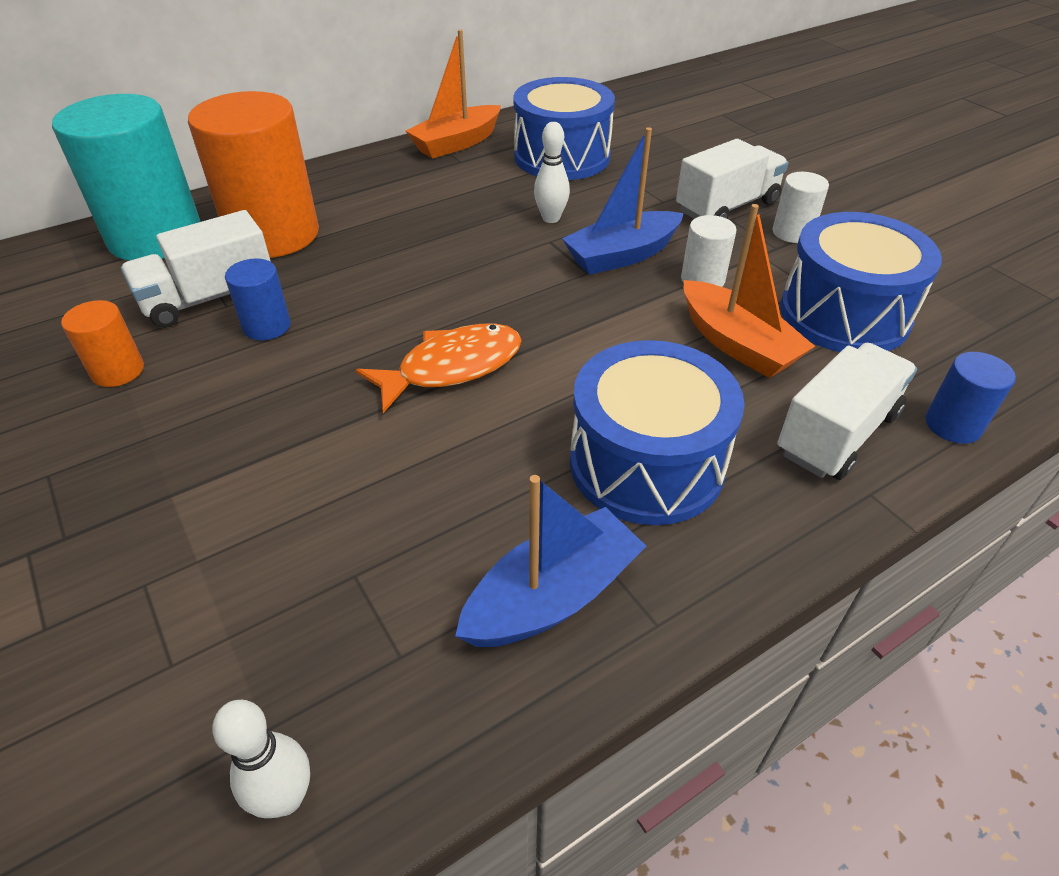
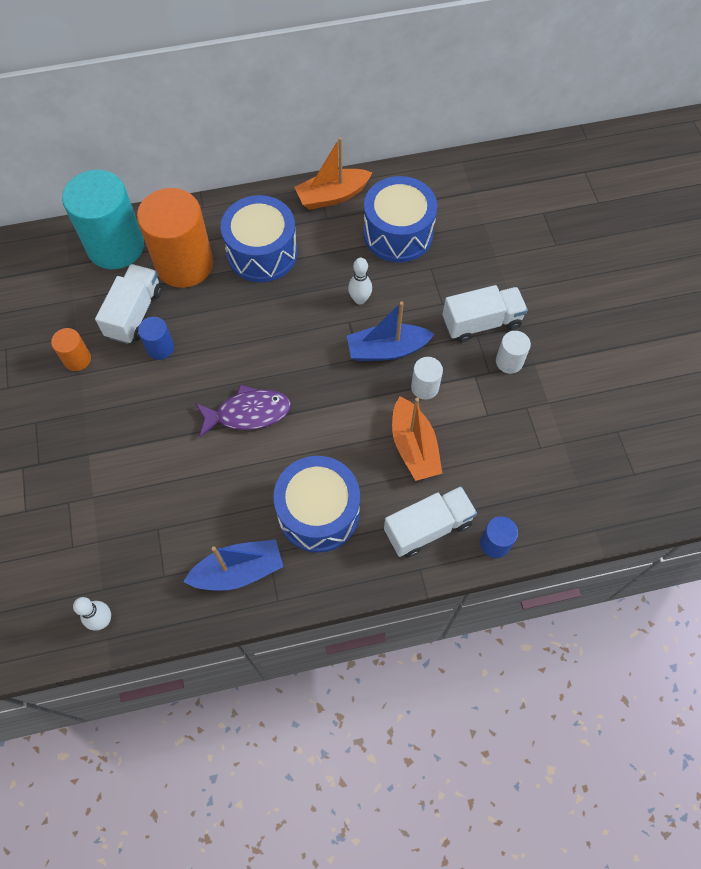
camera: 20 degrees right, 20 degrees up
white truck [121,210,271,328] -> white truck turned 120 degrees clockwise [95,264,162,344]
orange fish [356,324,522,413] -> purple fish [195,385,291,437]
blue drum [780,212,942,352] -> blue drum moved to [221,195,297,282]

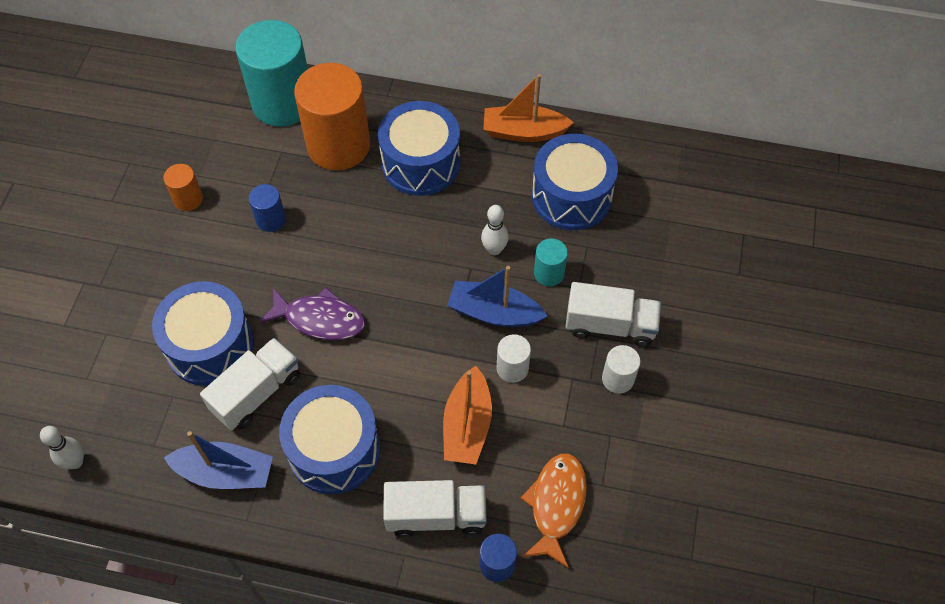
camera: 25 degrees right, 5 degrees down
white truck [95,264,162,344] -> white truck moved to [200,338,300,430]
none -> blue drum [152,281,254,386]
none -> orange fish [521,453,587,568]
none -> turquoise cylinder [534,238,568,286]

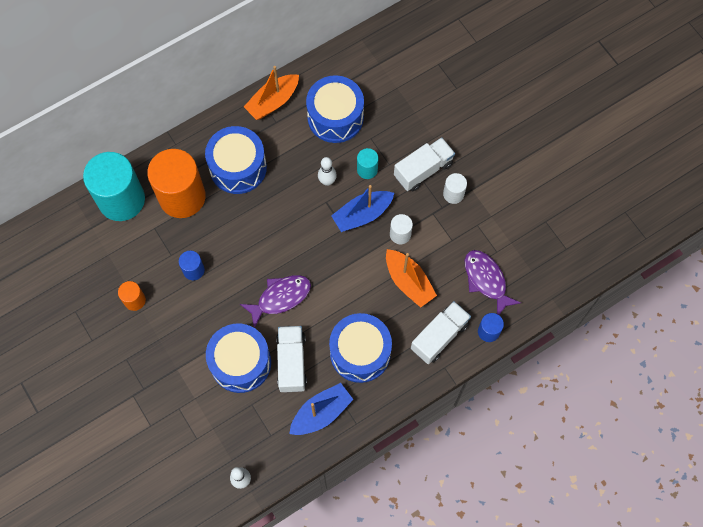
camera: 45 degrees left, 10 degrees up
orange fish [521,453,587,568] -> purple fish [465,250,521,315]

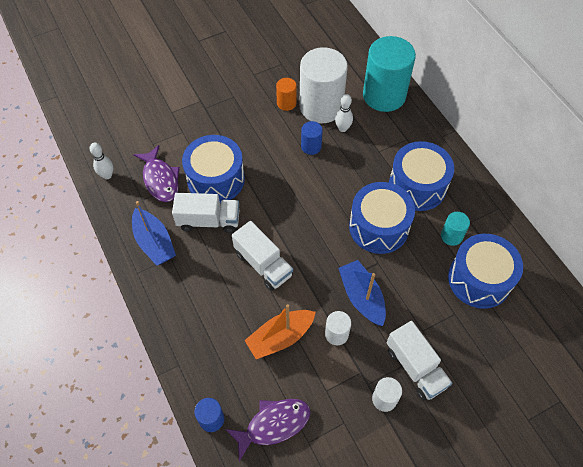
camera: 95 degrees right, 10 degrees down
orange cylinder [147,149,206,218] -> none
purple fish [240,275,311,328] -> purple fish moved to [133,145,180,202]
orange boat [244,66,299,120] -> none
white bowling pin [318,157,337,186] -> white bowling pin moved to [335,94,353,132]
blue drum [329,313,392,383] -> blue drum moved to [349,182,415,254]
turquoise cylinder [357,148,378,179] -> turquoise cylinder moved to [441,212,470,246]
white truck [411,301,471,364] -> white truck moved to [232,221,293,291]
none -> white cylinder [299,47,348,123]

